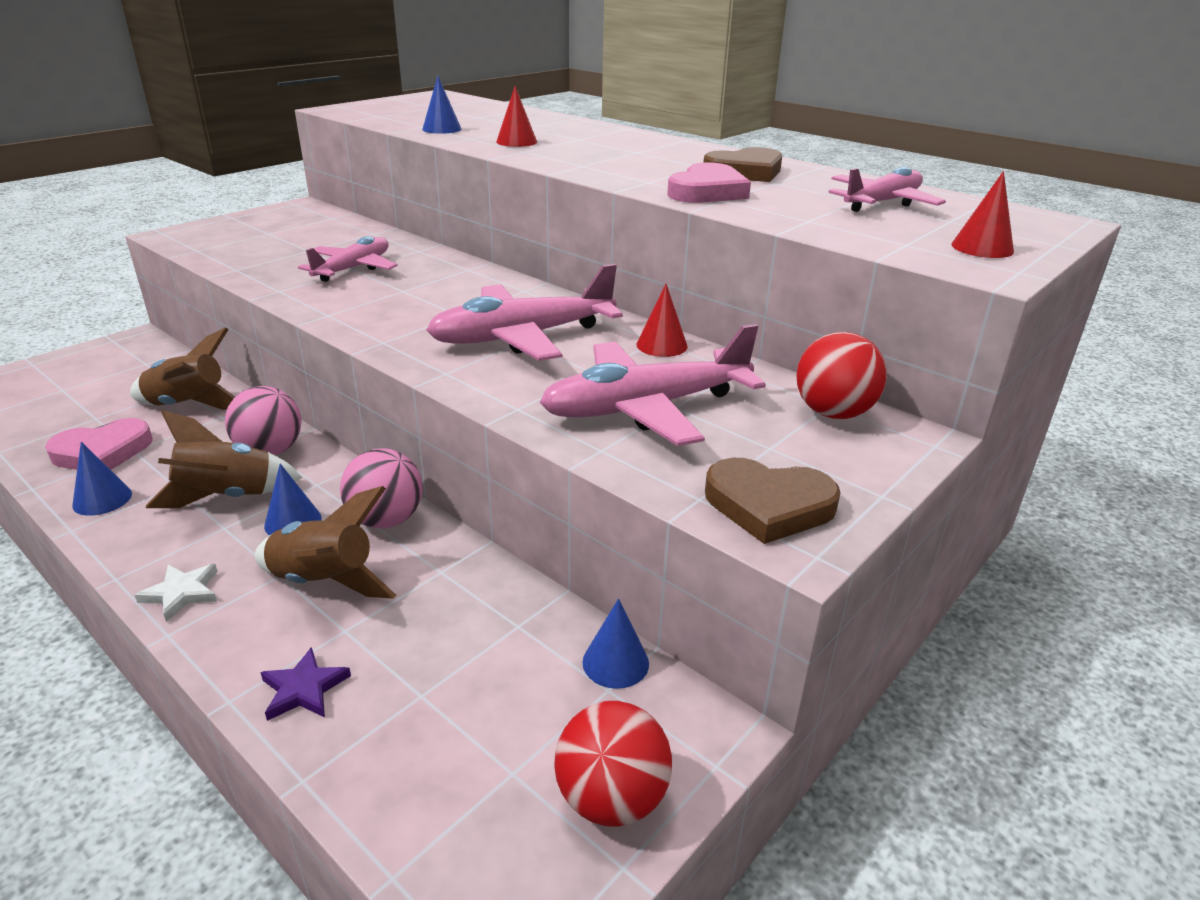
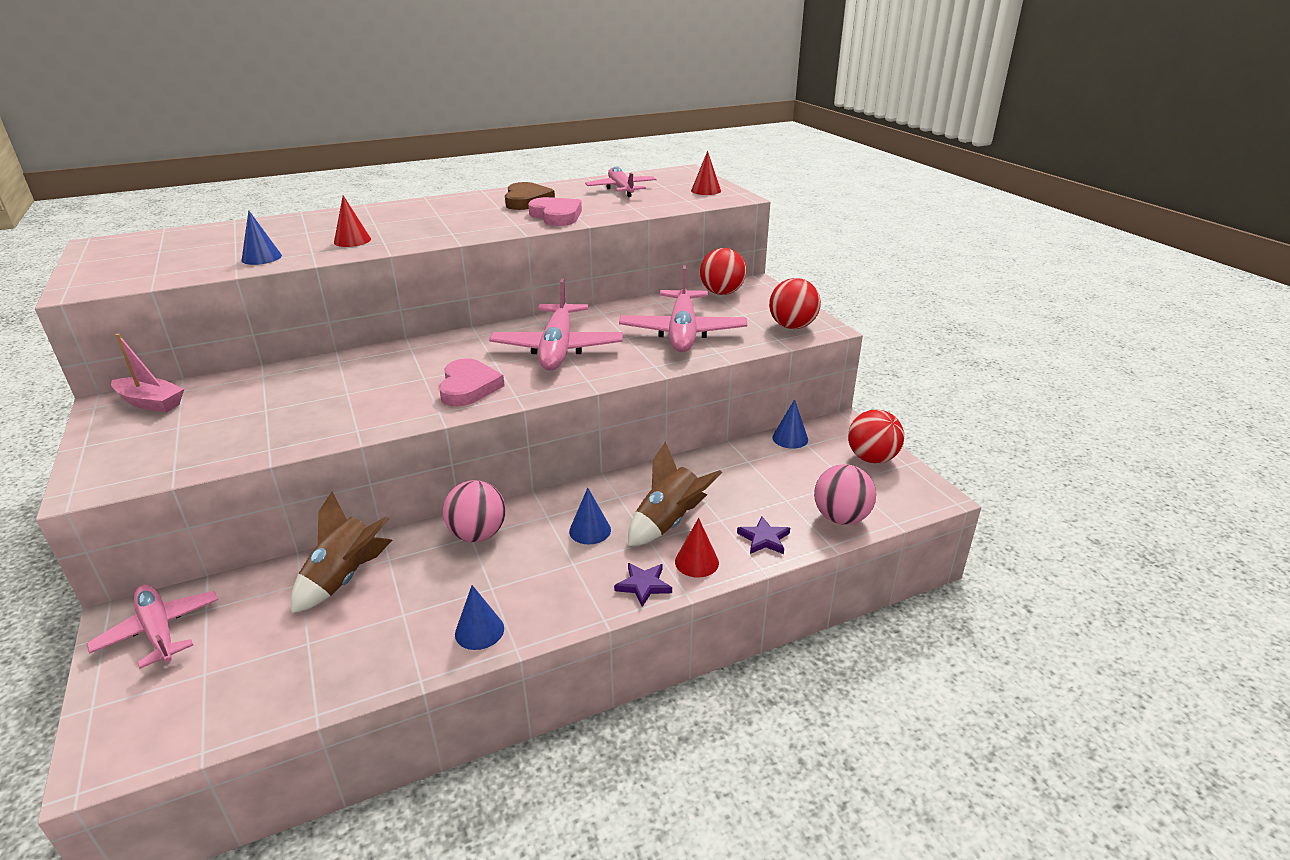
camera: 65 degrees left, 0 degrees up
pink heart [45,418,153,470] -> pink heart moved to [439,358,505,406]
white star [135,564,218,622] -> purple star [614,563,672,607]
brown rocket [146,410,302,508] -> none
pink plane [298,236,398,282] -> pink plane moved to [86,585,218,669]
pink ball [340,448,423,528] -> pink ball moved to [814,464,876,525]
red cone [636,284,687,357] -> red cone moved to [675,518,719,578]
brown heart [705,458,841,544] -> red ball [769,278,821,329]
none -> pink boat [111,333,184,412]

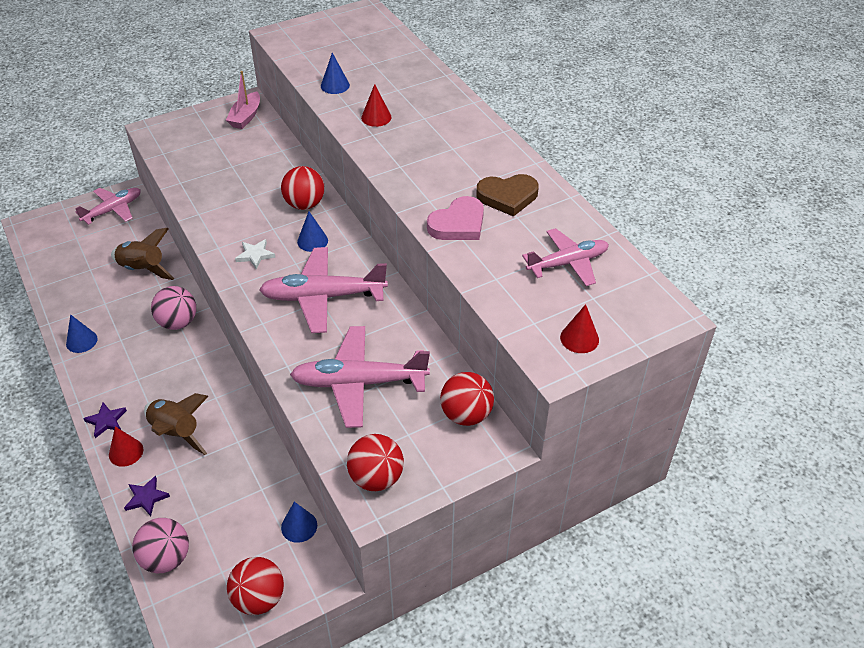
camera: 85 degrees right, 15 degrees up
pink heart [439,358,505,406] -> white star [235,239,276,269]
blue cone [569,488,611,544] -> blue cone moved to [297,211,328,252]
none -> red ball [281,166,325,210]

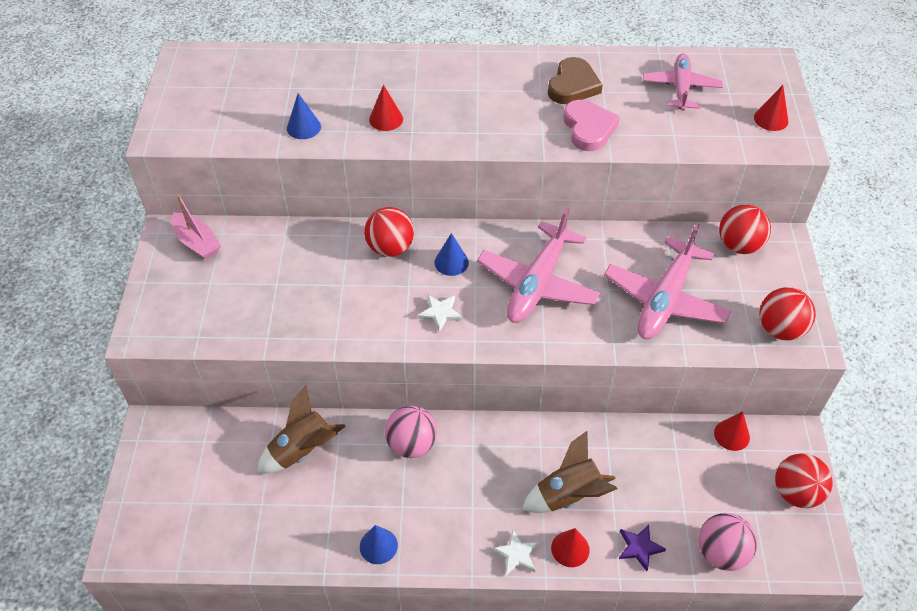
camera: 60 degrees left, 5 degrees up
pink plane [75,188,141,225] -> none
purple star [83,402,127,438] -> white star [492,530,539,576]
blue cone [281,502,317,543] -> red cone [714,411,750,451]

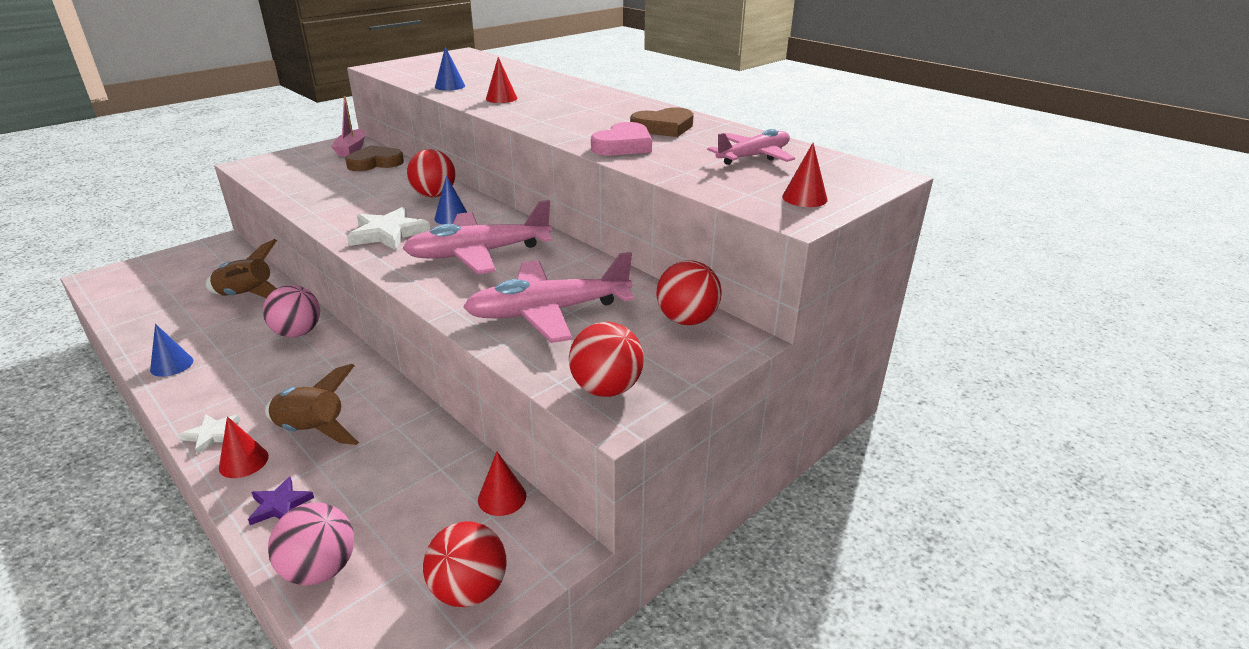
camera: 45 degrees right, 20 degrees down
white star [417,295,463,333] -> white star [347,207,430,250], size x1.74
none -> brown heart [345,145,404,171]

